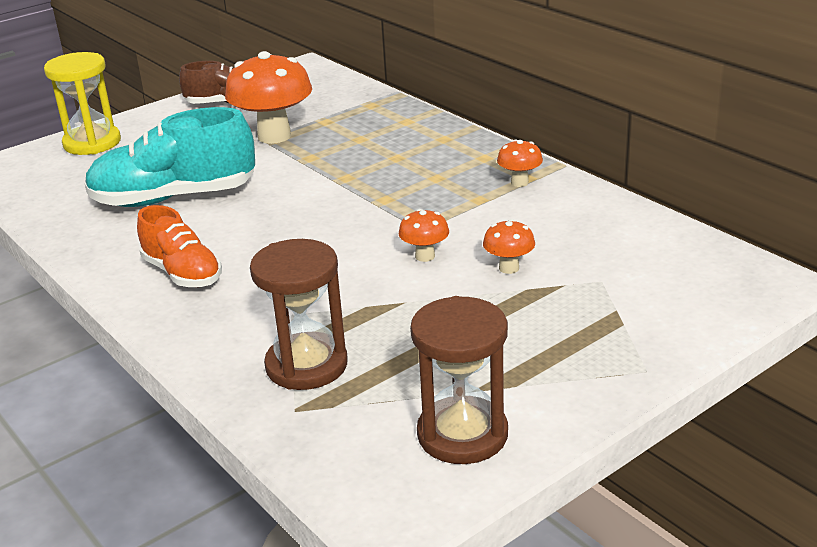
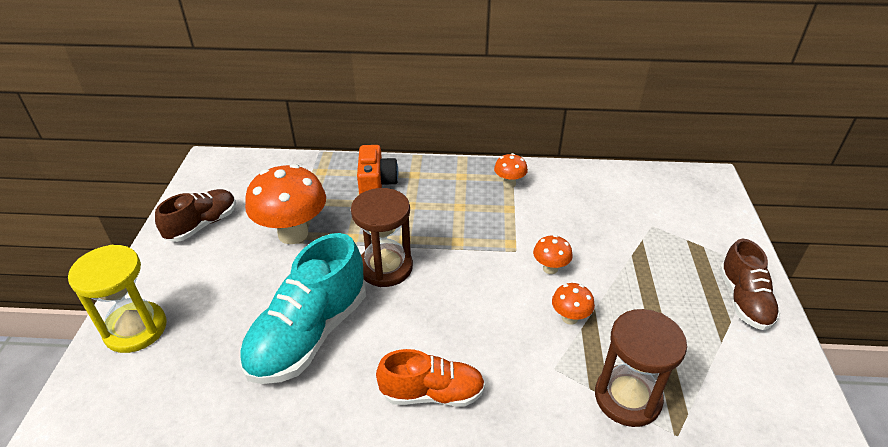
camera: 50 degrees left, 10 degrees up
brown hourglass [410,296,508,464] -> brown hourglass moved to [351,188,413,287]
orange mushroom [483,219,535,274] -> orange mushroom moved to [552,283,595,325]
none -> orange camera [357,145,398,194]
none -> brown shoe [719,239,780,330]

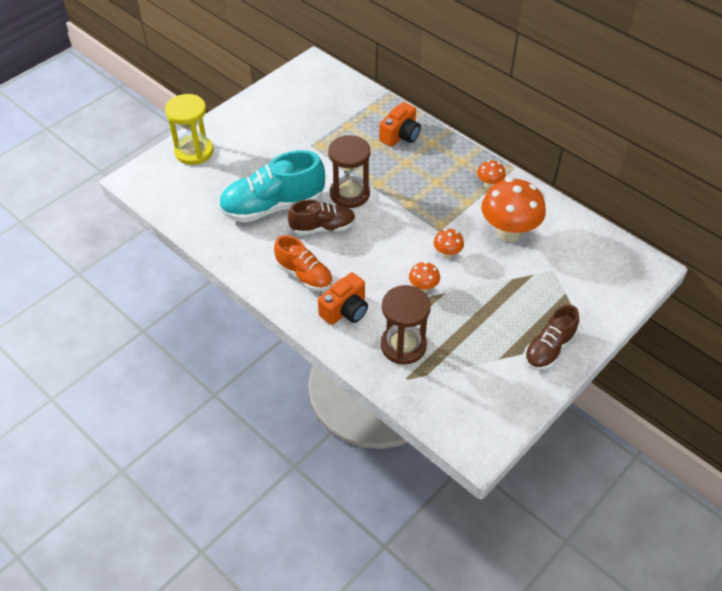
camera: 40 degrees right, 10 degrees up
brown shoe [155,189,236,242] -> brown shoe moved to [288,200,356,235]
orange mushroom [245,164,326,244] -> orange mushroom moved to [481,178,546,242]
none -> orange camera [318,272,368,325]

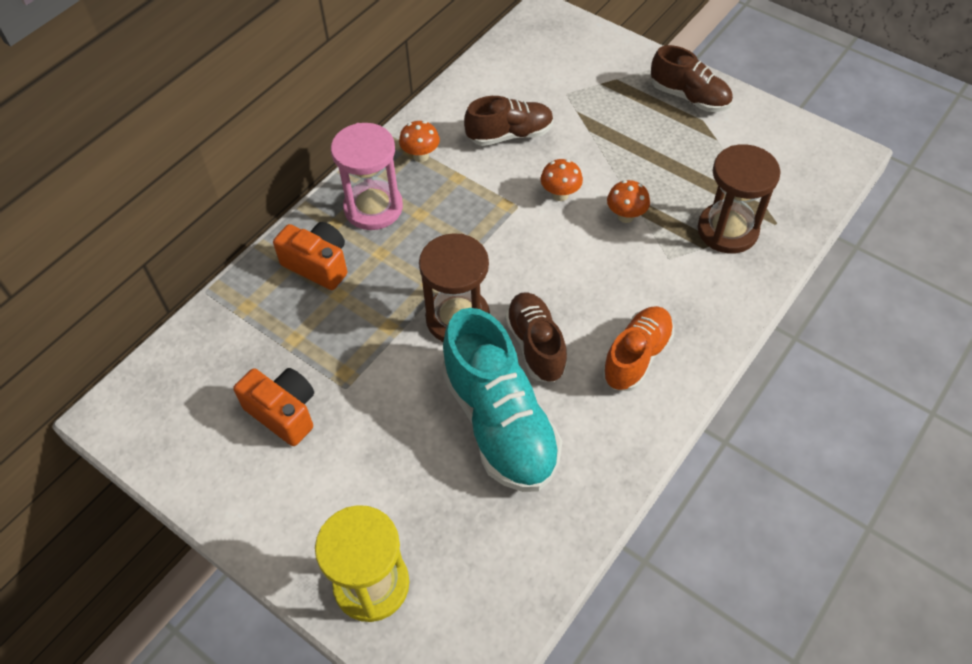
camera: 95 degrees left, 5 degrees up
orange camera [318,272,368,325] -> orange camera moved to [233,368,314,446]
orange mushroom [481,178,546,242] -> brown shoe [464,96,554,146]
none -> pink hourglass [331,123,403,230]

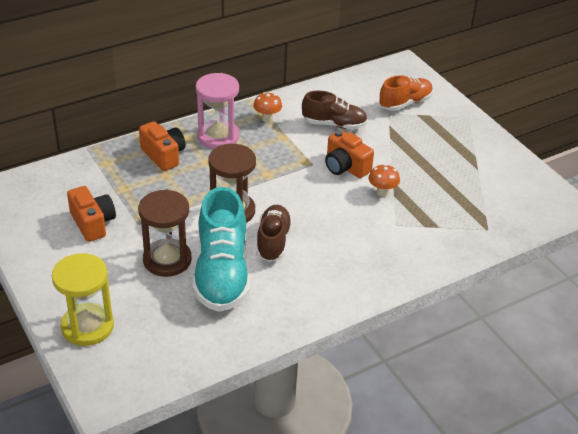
camera: 20 degrees right, 15 degrees down
orange mushroom [541,159,583,201] -> orange camera [325,130,374,178]
orange shoe [602,306,674,391] -> orange shoe moved to [379,75,433,111]
brown shoe [651,45,733,112] -> none
brown hourglass [698,144,781,254] -> brown hourglass moved to [138,189,192,277]

